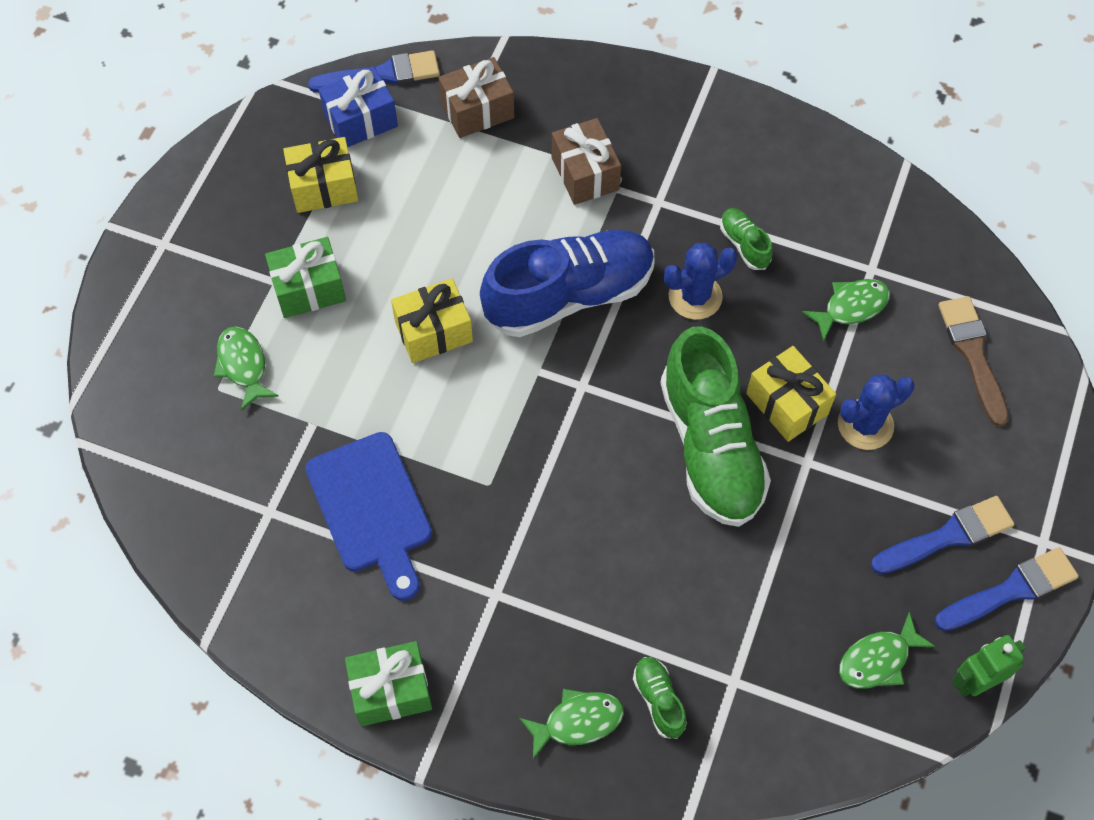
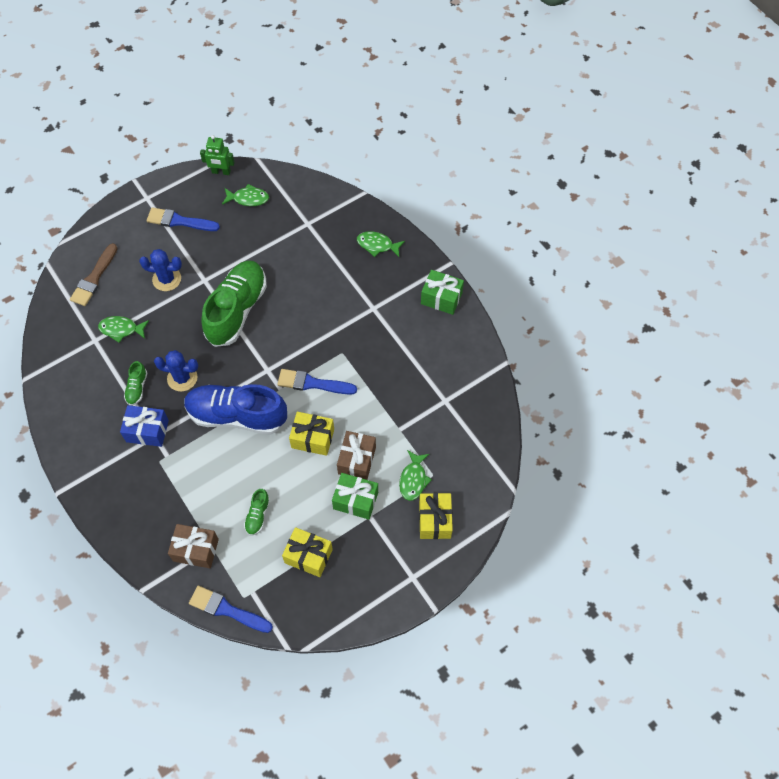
camera: 145 degrees left, 0 degrees up
blue cutting board [305,432,432,601] -> none
blue gift [319,66,398,147] -> blue gift moved to [120,405,169,447]
brown gift [552,118,621,205] -> brown gift moved to [337,431,376,480]
green shoe [633,657,687,739] -> green shoe moved to [244,489,270,536]
yellow gift [746,346,836,442] -> yellow gift moved to [419,493,453,539]
blue brush [935,547,1079,631] -> blue brush moved to [277,369,357,395]

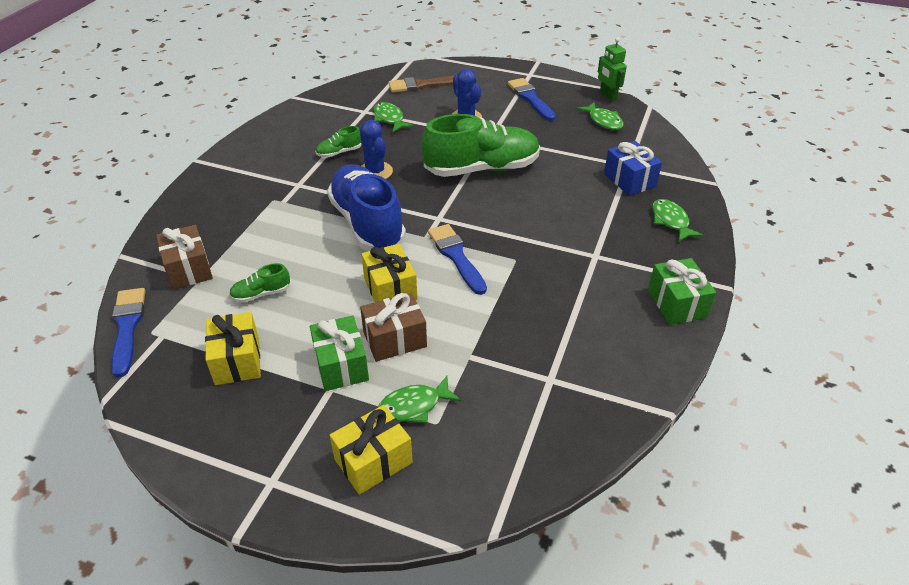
camera: 55 degrees right, 20 degrees down
blue gift [120,405,169,447] -> blue gift moved to [604,141,662,196]

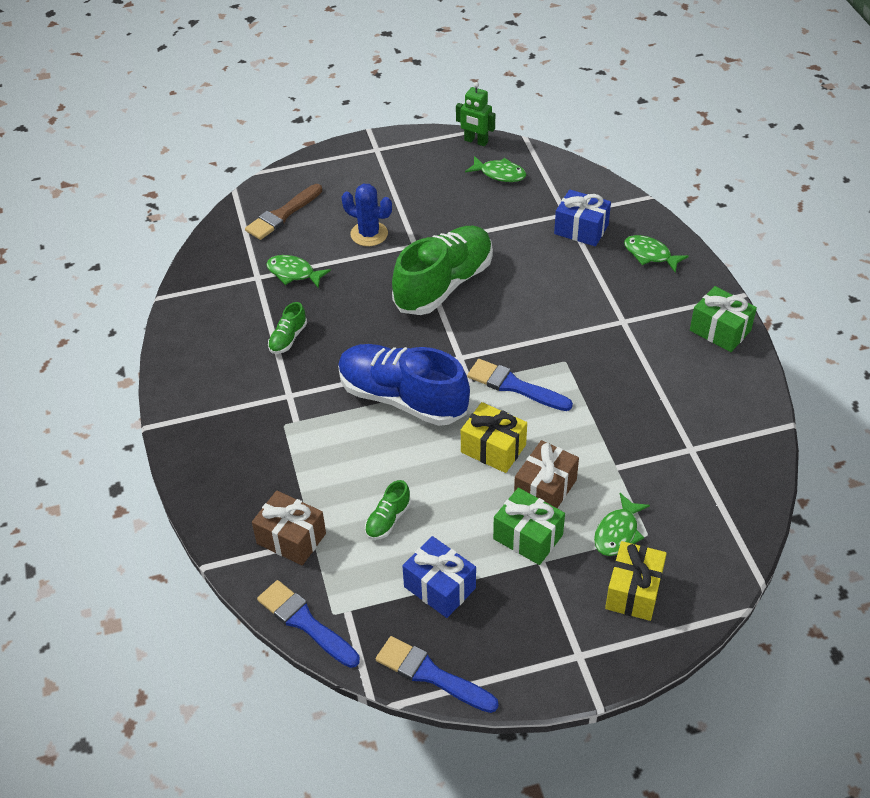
camera: 35 degrees left, 5 degrees up
yellow gift [205,312,261,385] -> blue gift [402,536,476,618]
blue cactus [360,120,393,179] -> none
blue brush [508,78,556,121] -> blue brush moved to [376,636,499,713]

